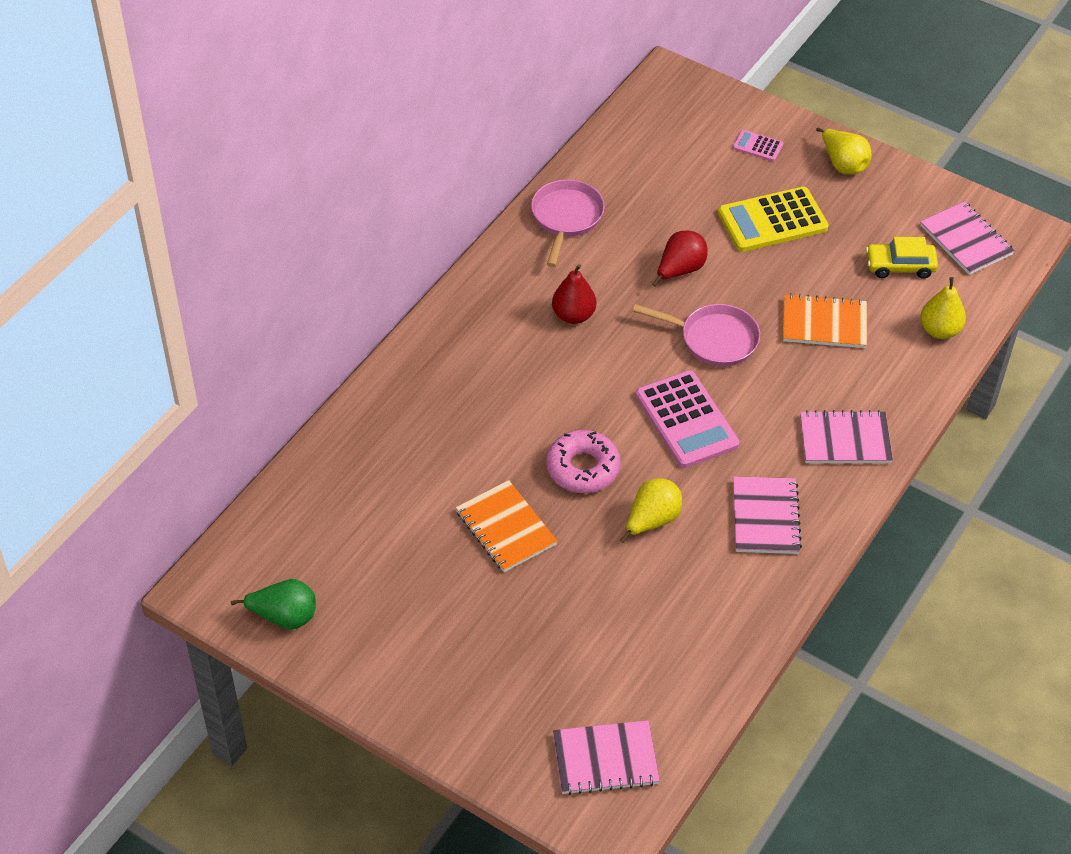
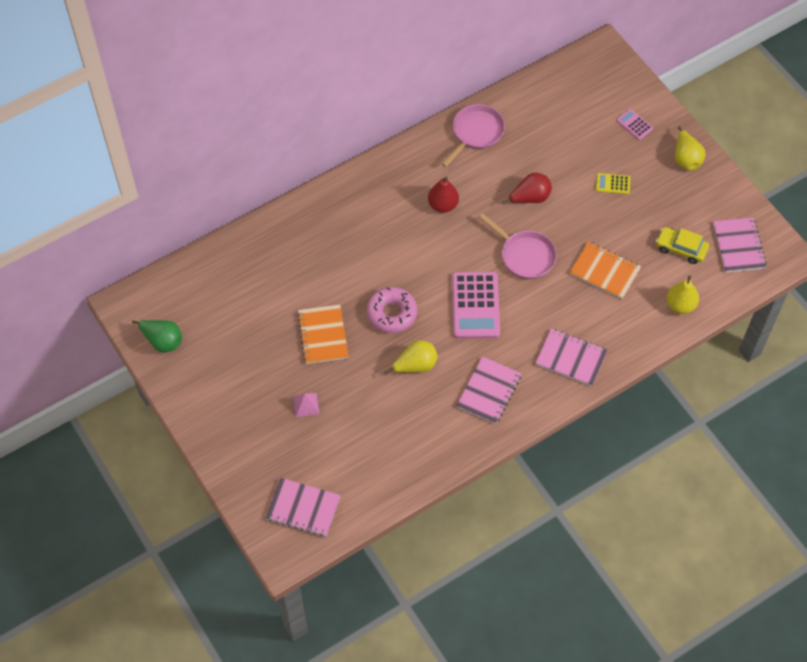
camera: 25 degrees right, 10 degrees up
yellow calculator [718,187,829,252] -> yellow calculator [596,173,630,194], size x0.48
none -> pink pyramid [293,393,319,417]

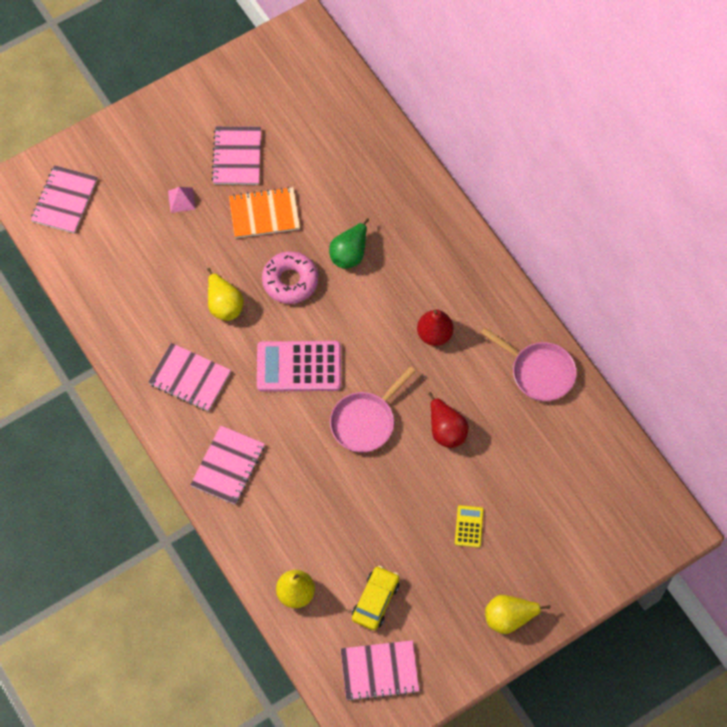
camera: 90 degrees right, 5 degrees up
green pear [132,320,182,353] -> green pear moved to [329,218,369,269]
orange notebook [570,241,641,299] -> none
pink calculator [616,109,653,140] -> none
none -> pink notebook [211,126,261,185]

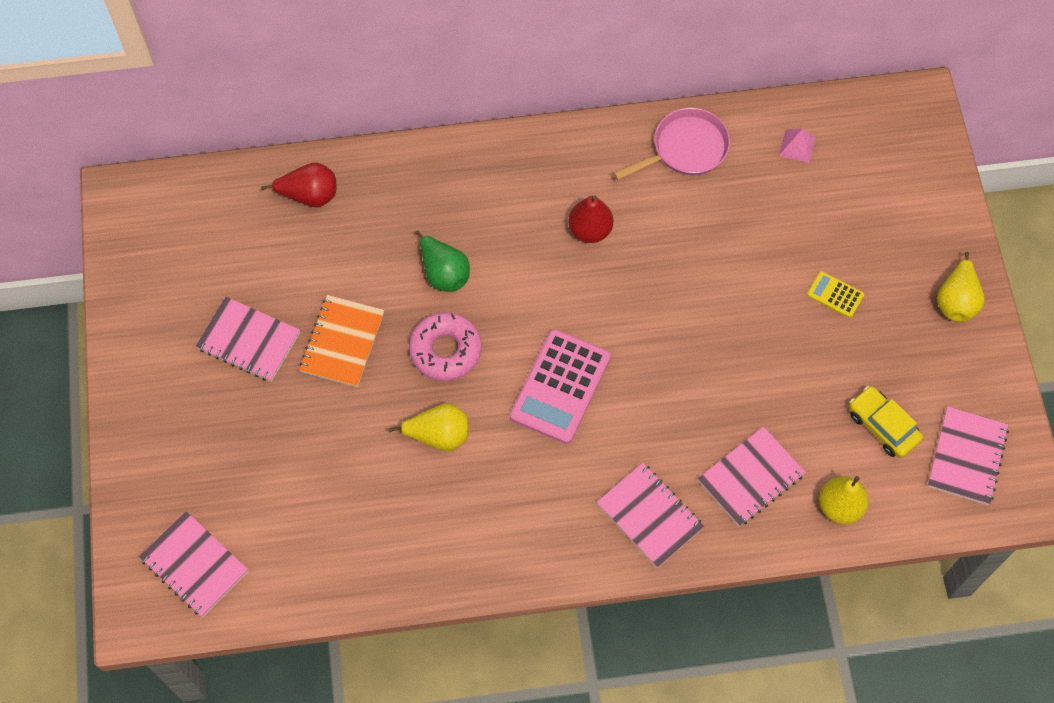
camera: 65 degrees left, 0 degrees up
pink notebook [148,343,231,411] -> pink notebook moved to [698,426,806,526]
pink pyramid [168,187,196,213] -> pink pyramid moved to [779,129,816,163]
pink pan [330,366,416,452] -> none
red pear [428,392,468,448] -> red pear moved to [261,163,336,207]

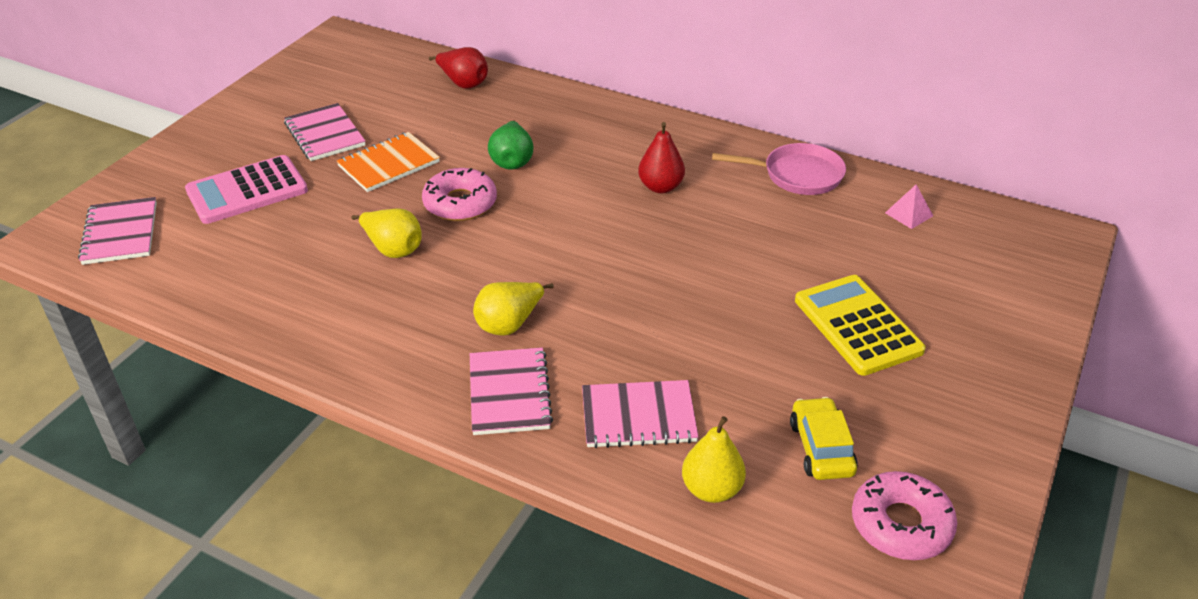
camera: 35 degrees right, 25 degrees down
pink calculator [510,329,611,444] -> pink calculator moved to [185,155,308,224]
yellow calculator [807,271,864,318] -> yellow calculator [795,275,926,376], size x2.09
pink notebook [927,406,1009,505] -> pink donut [852,471,957,560]
yellow pear [937,252,985,322] -> yellow pear moved to [473,282,554,336]

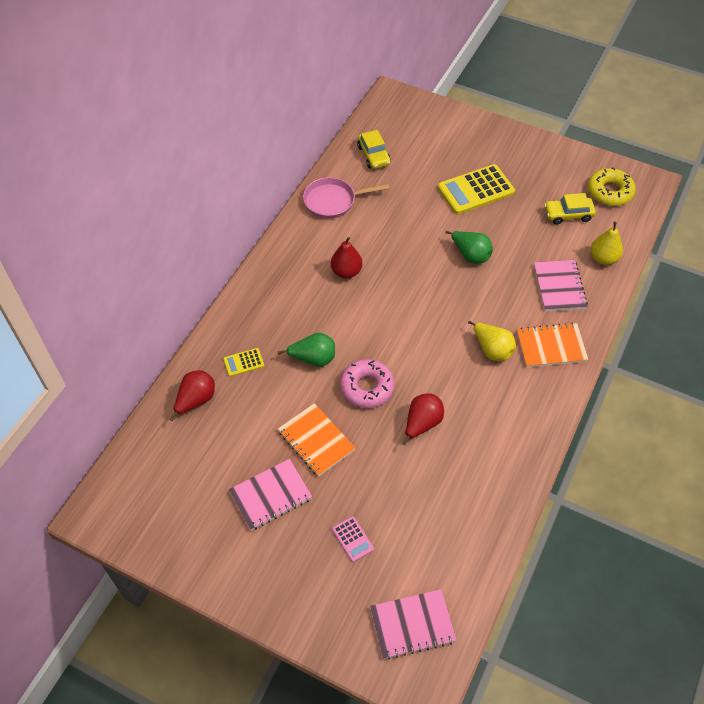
camera: 90 degrees left, 15 degrees up
pink calculator [185,155,308,224] -> pink calculator [332,516,374,562], size x0.48
yellow pear [351,208,422,258] -> red pear [402,393,444,445]
pink notebook [470,347,553,435] -> orange notebook [517,323,588,368]
pink pan [712,143,846,195] -> pink pan turned 105 degrees counterclockwise [303,177,390,219]
pink donut [852,471,957,560] -> yellow donut [588,167,636,206]
pink pyramid [885,184,933,229] -> yellow car [357,130,391,169]
none -> yellow calculator [223,348,264,377]
none -> green pear [445,231,493,264]

